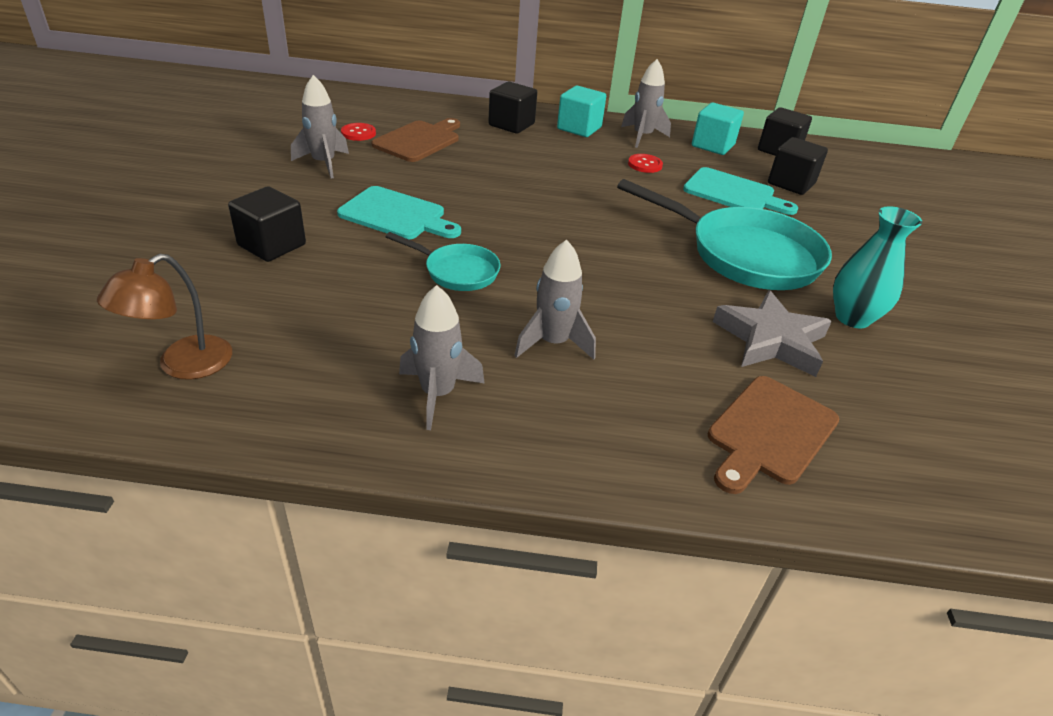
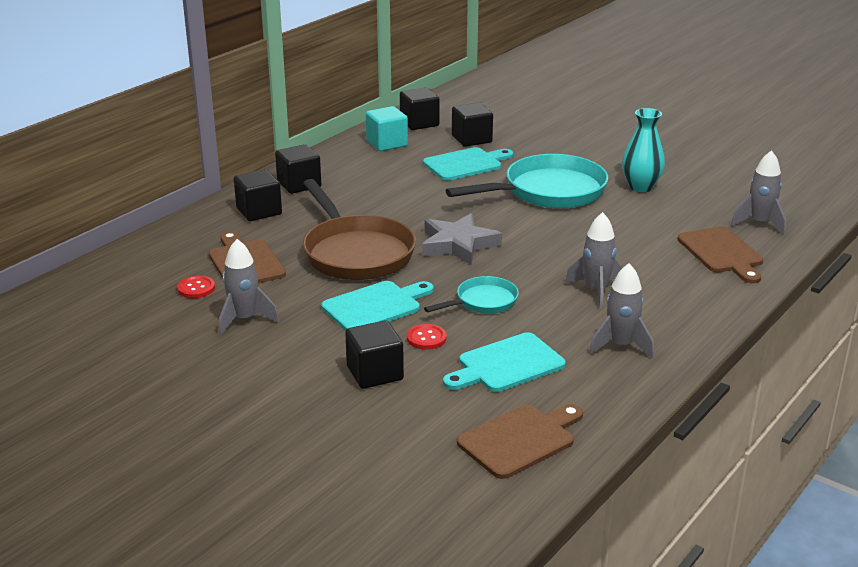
camera: 55 degrees left, 10 degrees down
brown lamp [97,254,232,379] -> brown cutting board [457,404,583,479]
turquoise cube [557,86,606,137] -> black cube [275,144,321,194]
grey rocket [621,59,671,148] -> grey rocket moved to [731,150,786,235]
red button [628,154,663,173] -> red button moved to [407,324,446,350]
grey star [713,290,832,377] -> grey star moved to [422,213,502,265]
none -> brown pan [303,179,416,280]
none -> turquoise cutting board [443,332,566,392]

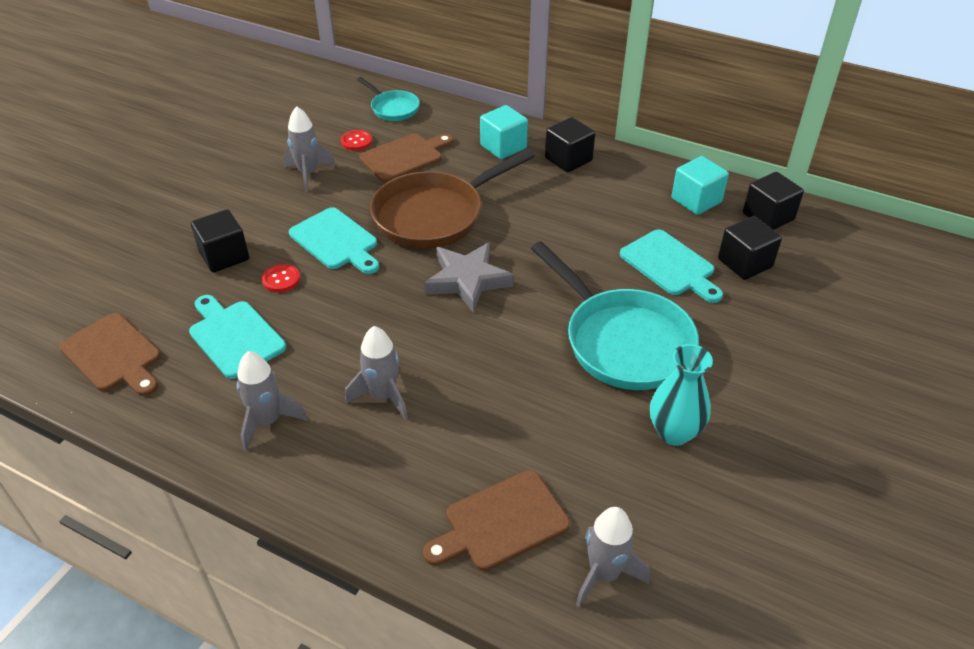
camera: 80 degrees right, 15 degrees up
black cube [234,169,282,221] -> turquoise cube [480,105,528,159]
turquoise pan [424,276,519,313] -> turquoise pan moved to [357,77,420,121]

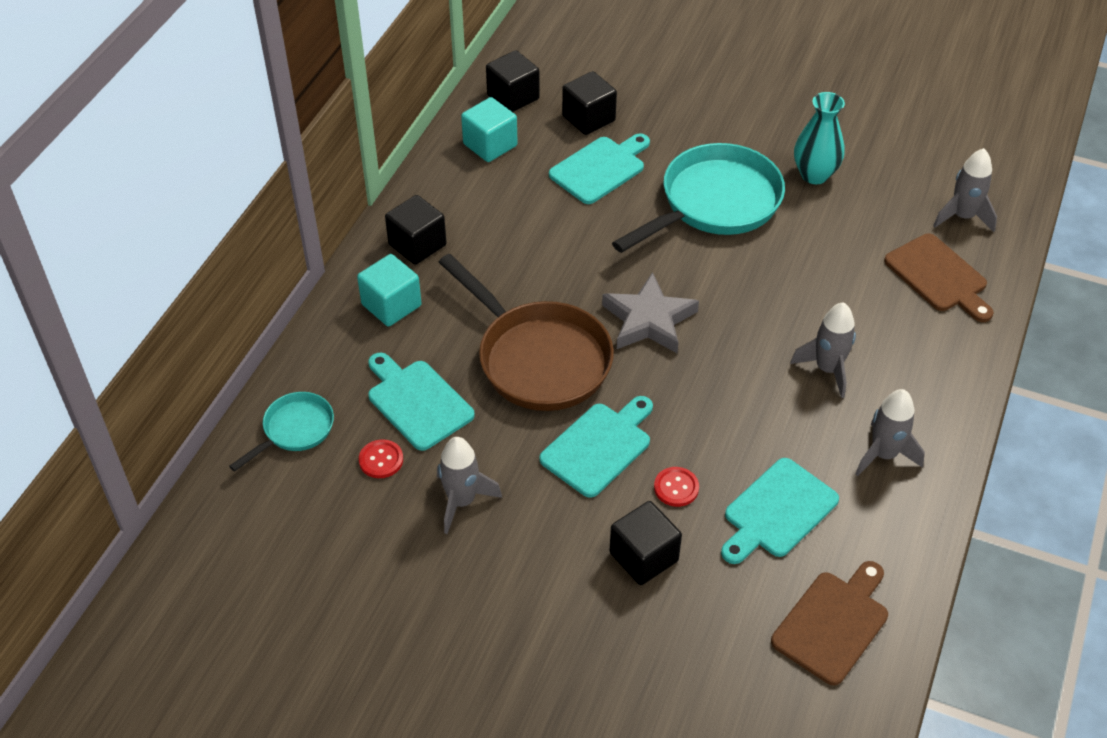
camera: 95 degrees left, 5 degrees up
brown cutting board [359,134,453,182] -> turquoise cutting board [368,352,475,451]

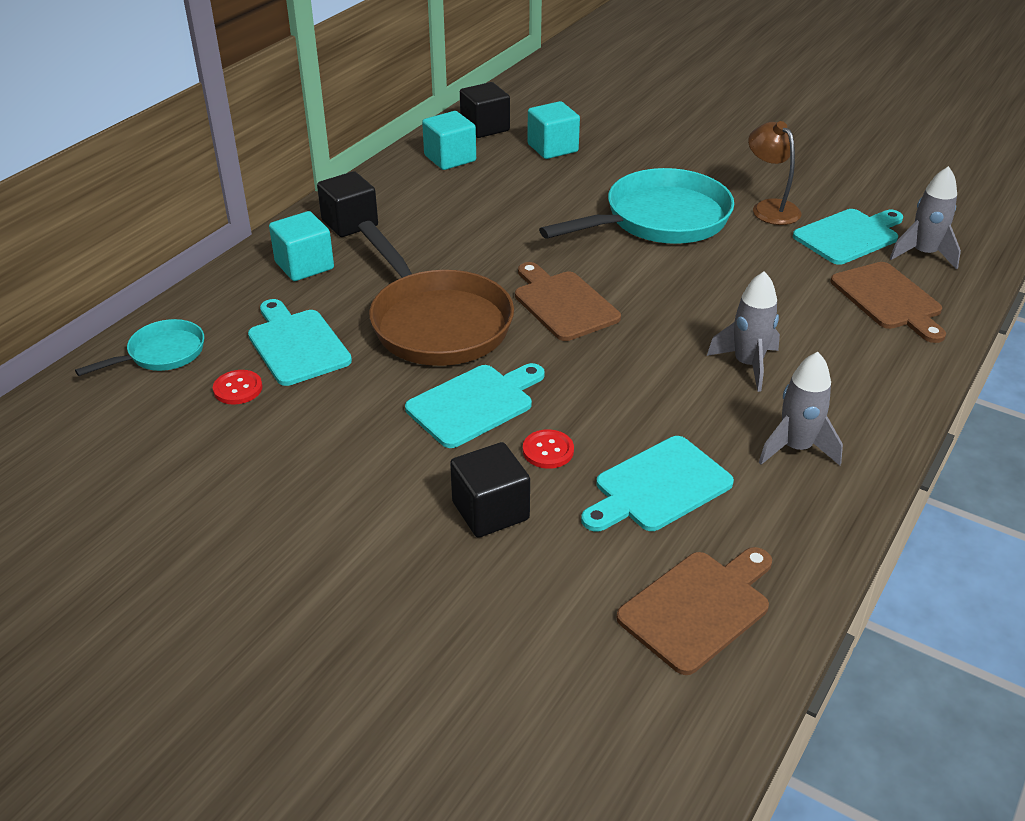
camera: 10 degrees right, 10 degrees down
grey rocket [437,437,502,534] -> none
turquoise cutting board [549,133,650,204] -> turquoise cutting board moved to [793,209,903,265]
black cube [562,71,617,135] -> turquoise cube [527,101,580,159]
grey star [602,272,699,353] -> brown cutting board [515,262,621,341]
turquoise vase [794,92,845,184] -> brown lamp [748,121,801,225]

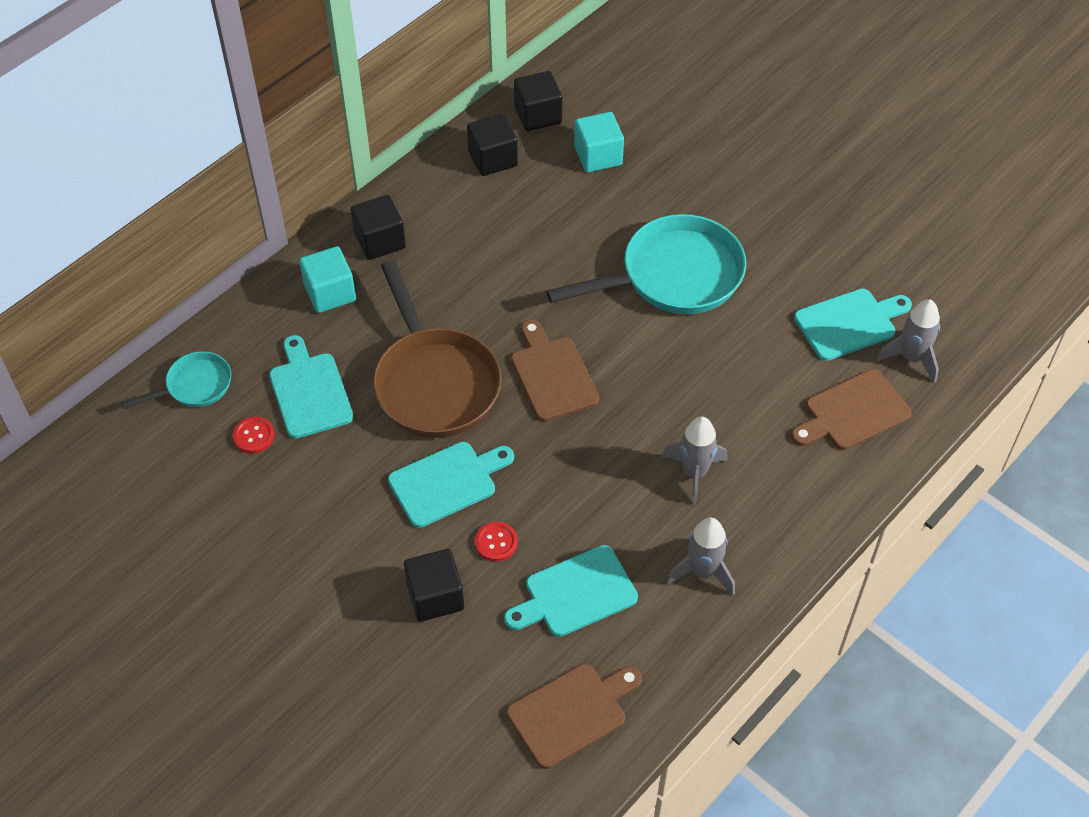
camera: 10 degrees right, 15 degrees up
turquoise cube [422,111,476,170] -> black cube [467,114,518,176]
brown lamp [748,121,801,225] -> none
brown cutting board [831,262,946,343] -> brown cutting board turned 75 degrees clockwise [791,369,912,450]

